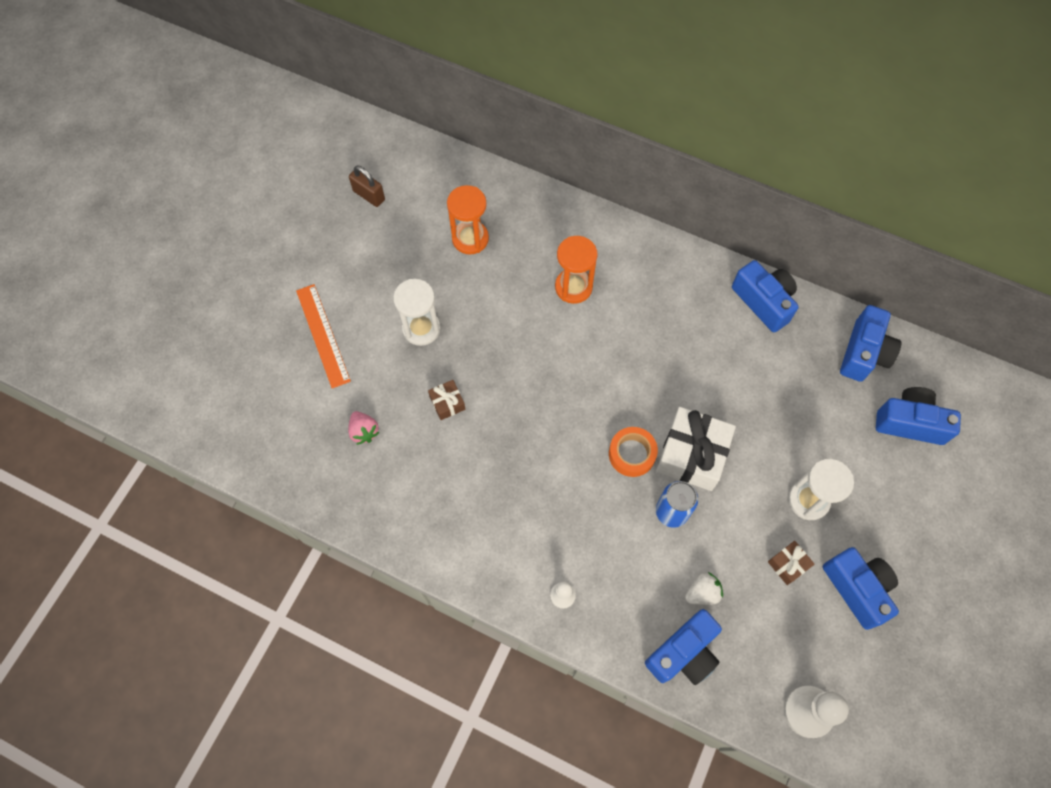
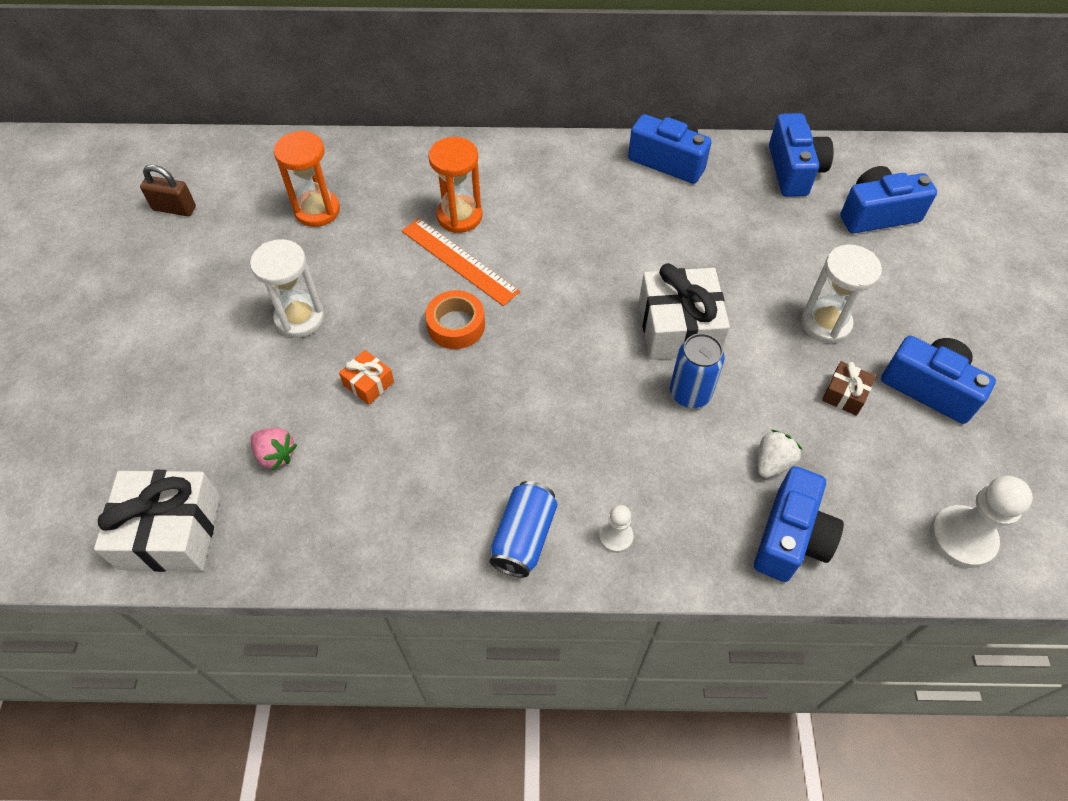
camera: 25 degrees left, 10 degrees down
orange ruler [296,284,351,388] -> orange ruler moved to [402,218,520,306]
brown gift [428,380,465,420] -> orange gift [339,350,394,405]
orange tape [609,427,658,477] -> orange tape moved to [425,290,485,349]
none -> white gift [94,470,220,572]
none -> blue can [490,481,558,577]

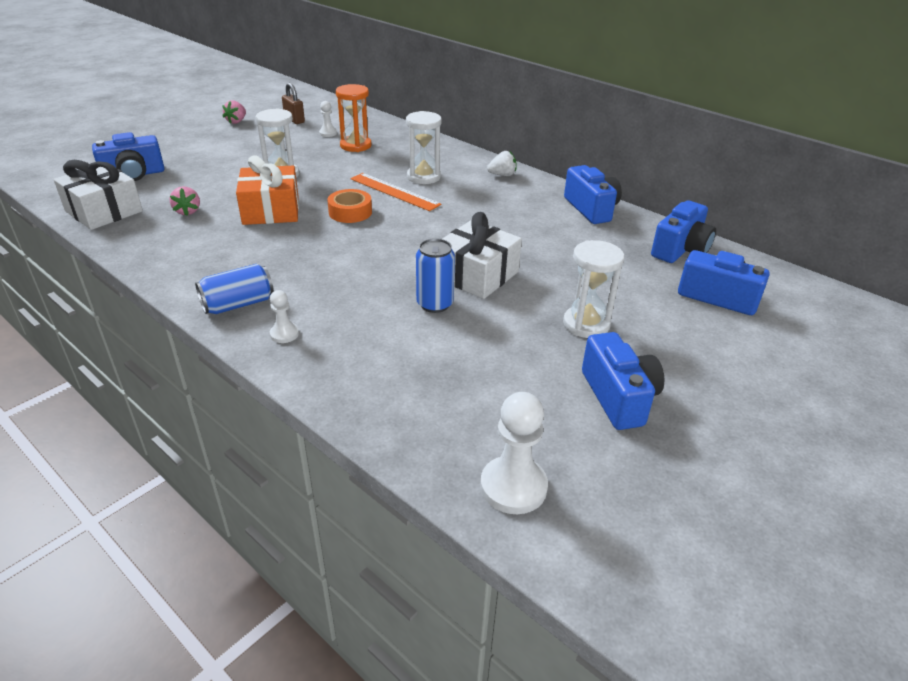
camera: 40 degrees right, 20 degrees down
orange gift [339,350,394,405] -> orange gift [236,155,299,225], size x2.08
orange ruler [402,218,520,306] -> orange ruler turned 45 degrees counterclockwise [350,173,441,211]
orange hourglass [428,137,482,233] -> white hourglass [406,111,441,184]
blue camera [754,466,844,582] -> blue camera moved to [92,132,164,181]
white strawberry [758,430,802,478] -> white strawberry moved to [487,151,517,176]
brown gift [822,361,876,416] -> none
none -> pink strawberry [222,100,246,124]
none -> white pawn [319,101,337,137]

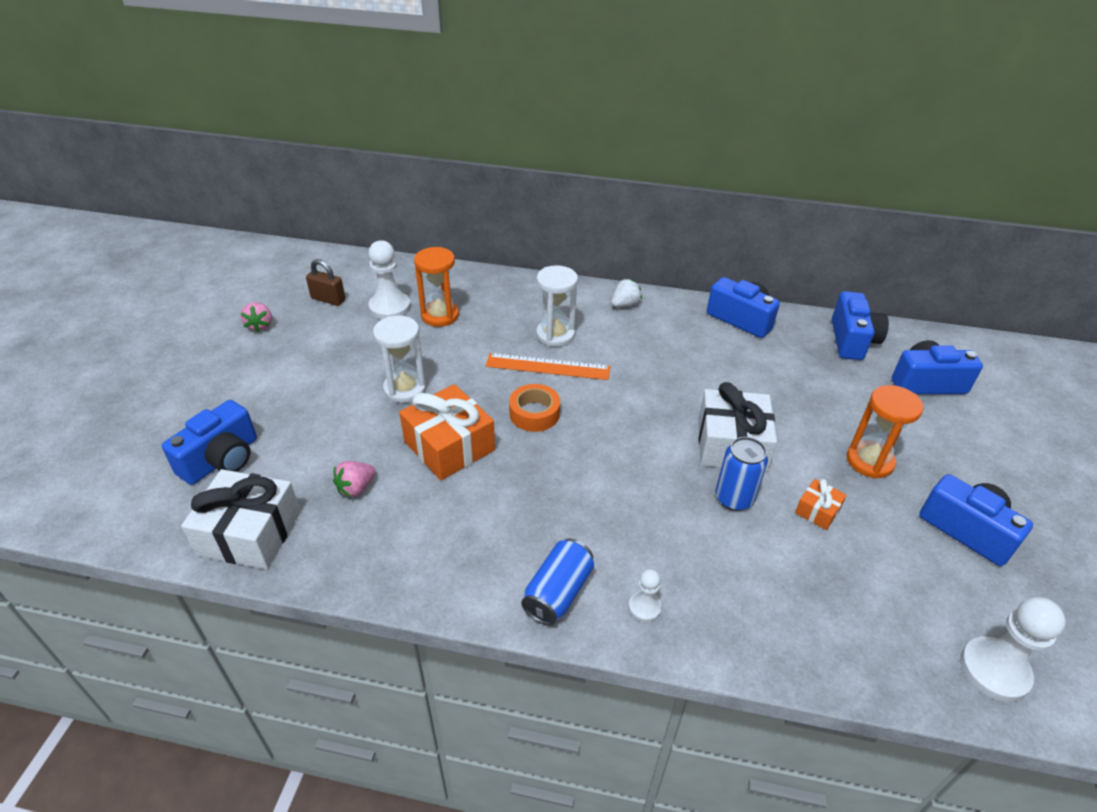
camera: 30 degrees left, 5 degrees up
pink strawberry [170,186,200,216] -> pink strawberry turned 90 degrees clockwise [333,461,376,497]
white pawn [319,101,337,137] -> white pawn [368,240,411,319], size x1.86
white hourglass [563,240,624,338] -> orange hourglass [847,385,924,479]
none -> orange gift [795,479,847,530]

